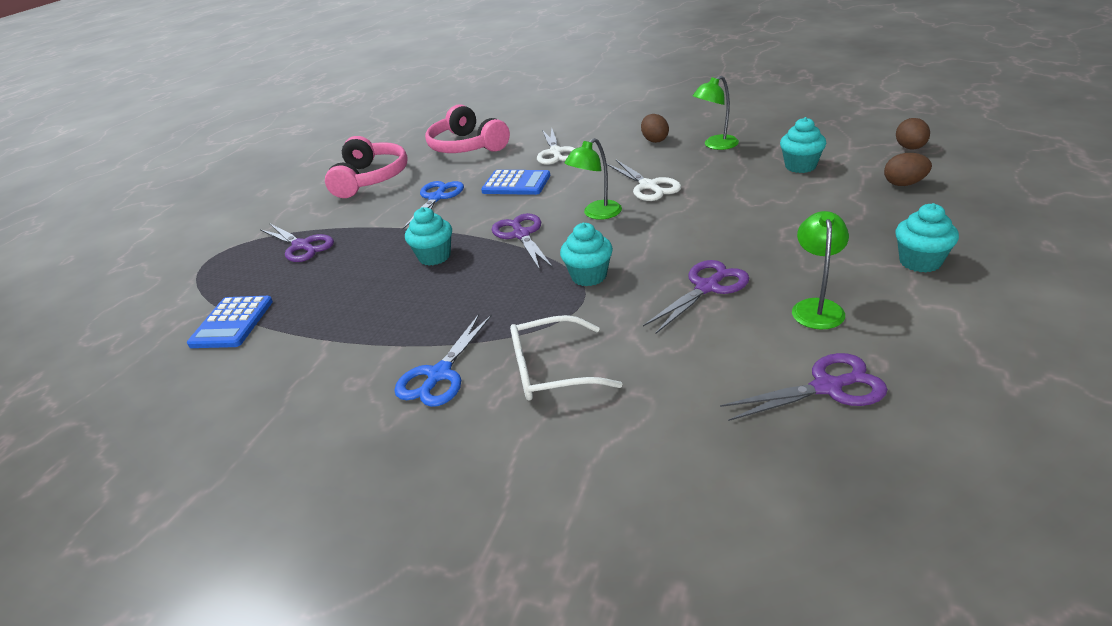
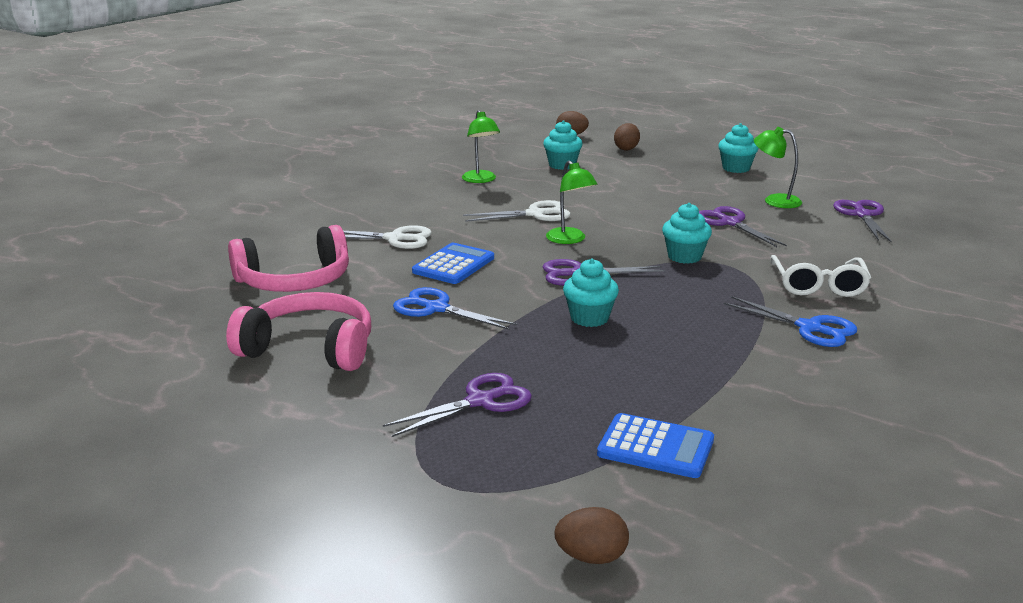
camera: 80 degrees left, 10 degrees down
brown egg [641,114,669,143] -> brown egg moved to [554,507,629,564]

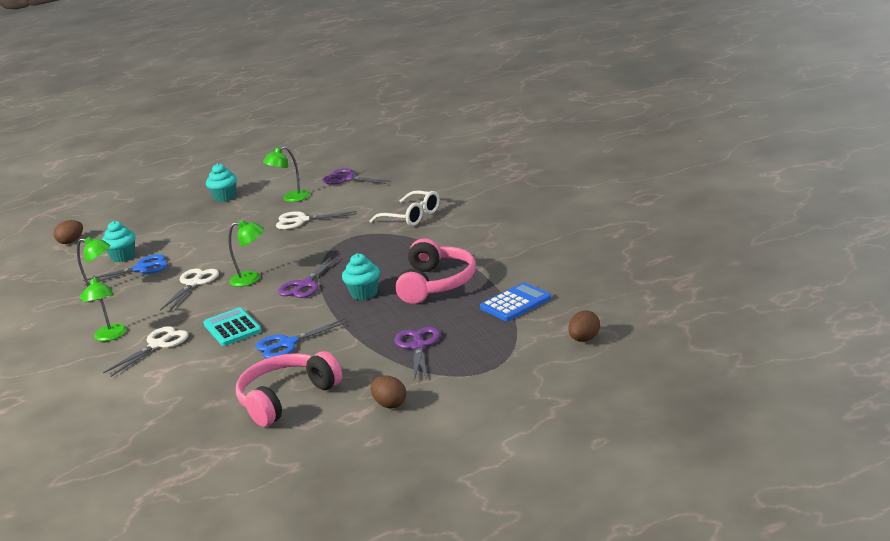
camera: 55 degrees left, 0 degrees up
pink headphones [228,225,349,292] -> pink headphones moved to [395,238,476,304]
blue calculator [412,243,494,284] -> turquoise calculator [203,307,262,346]
brown egg [614,123,640,150] -> brown egg moved to [371,375,406,409]
turquoise cupcake [662,203,712,264] -> none
purple scissors [699,206,787,247] -> white scissors [276,211,356,229]
blue scissors [724,296,857,347] -> blue scissors moved to [83,254,168,285]
none -> green lamp [83,275,127,341]

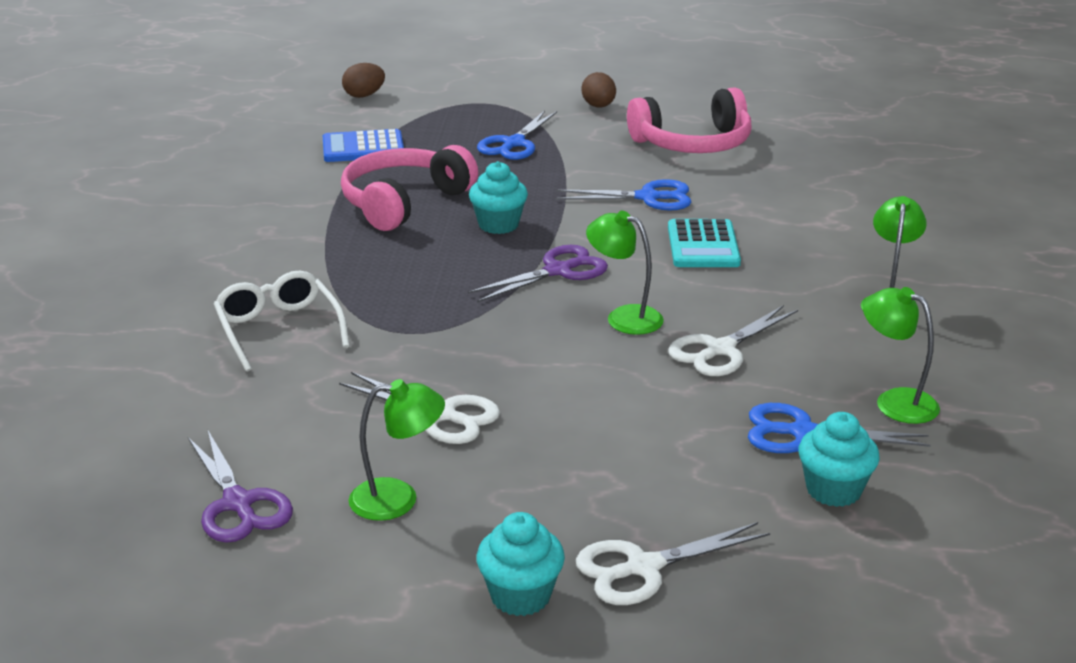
camera: 155 degrees left, 5 degrees up
brown egg [54,220,83,244] -> none
white scissors [103,326,188,377] -> white scissors moved to [576,522,770,605]
purple scissors [394,327,440,380] -> blue scissors [477,110,557,160]

